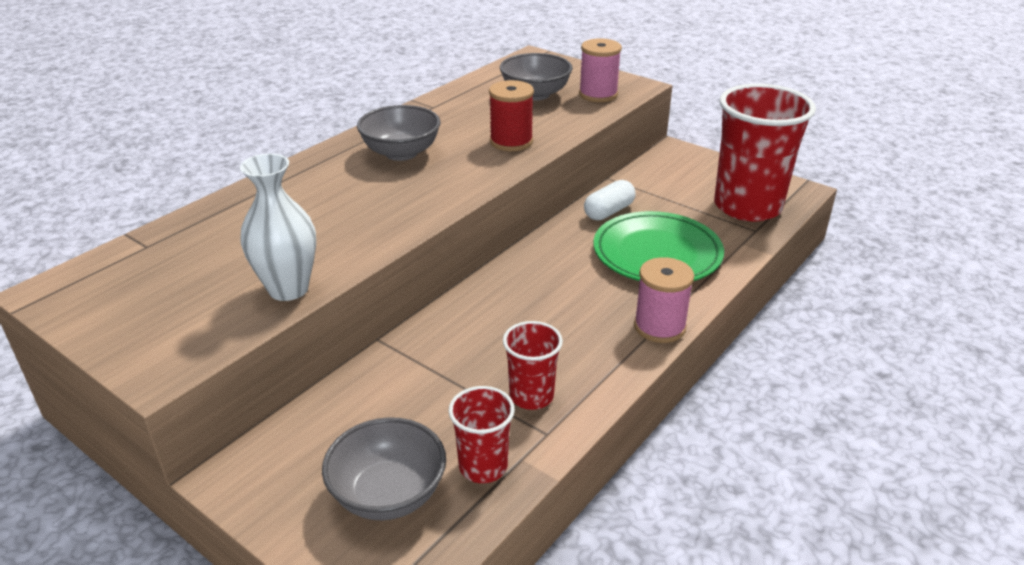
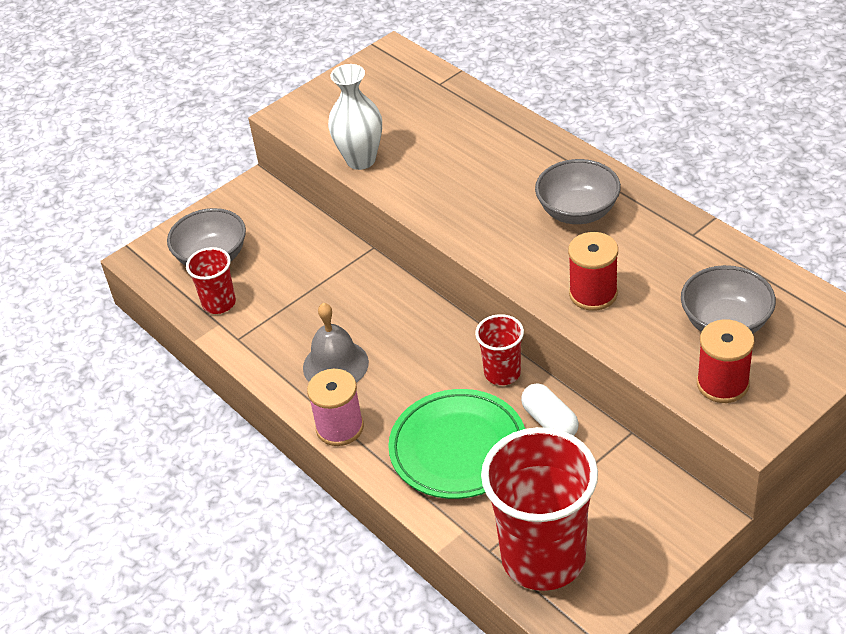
camera: 105 degrees right, 10 degrees up
red cup [503,321,563,410] -> red cup moved to [475,314,524,385]
pink spool [579,38,622,102] -> red spool [697,319,754,403]
none -> grey bell [303,303,369,383]

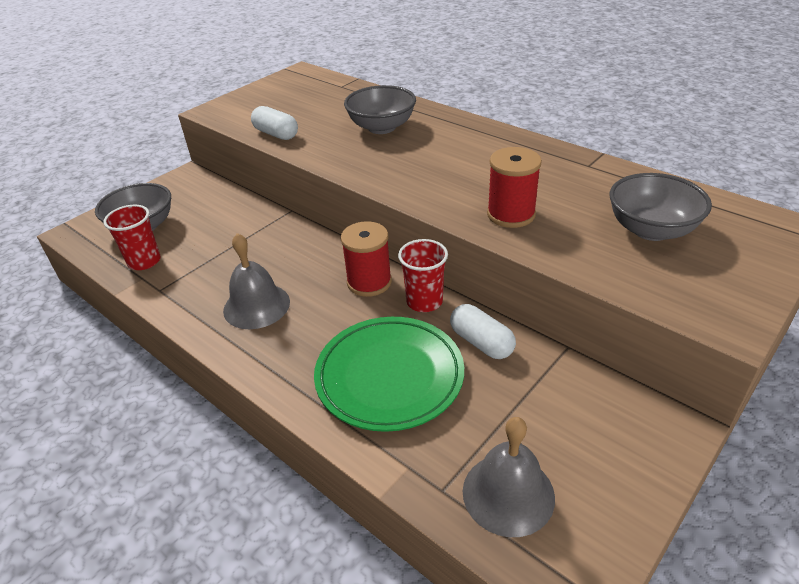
camera: 10 degrees left, 5 degrees down
pink spool [307,369,364,446] -> none
white vase [328,64,382,170] -> white capsule [251,106,298,140]
red cup [481,427,598,591] -> grey bell [463,417,555,537]
grey bowl [535,159,621,224] -> grey bowl moved to [344,85,416,134]
red spool [697,319,754,403] -> red spool moved to [341,221,392,297]

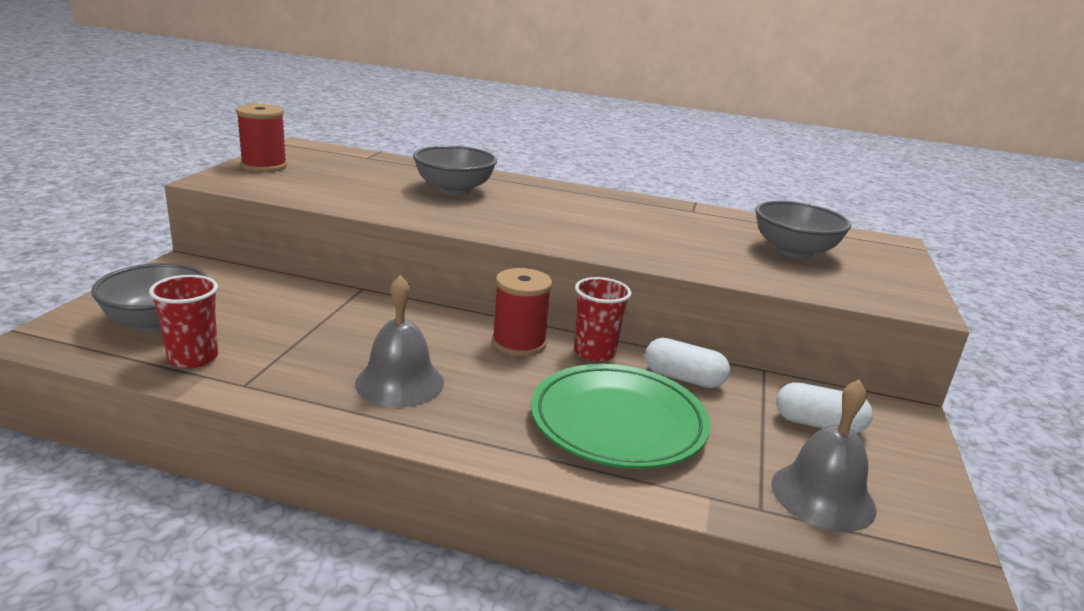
camera: 30 degrees left, 15 degrees down
white capsule [251,106,298,140] -> white capsule moved to [776,382,873,433]
red spool [487,147,542,228] -> red spool moved to [236,104,287,172]

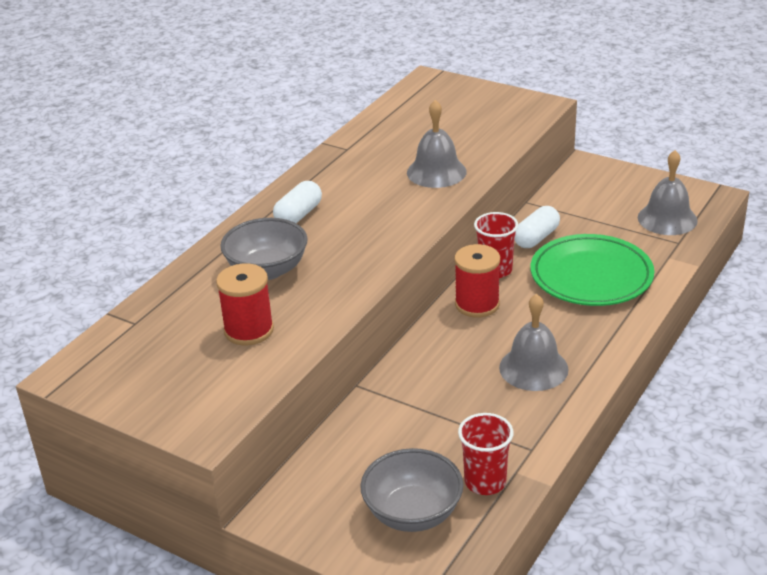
camera: 70 degrees left, 10 degrees up
red spool [236,104,287,172] -> red spool moved to [216,264,274,345]
grey bowl [755,201,851,259] -> none
white capsule [776,382,873,433] -> white capsule moved to [273,181,322,223]
none -> grey bell [407,100,467,188]

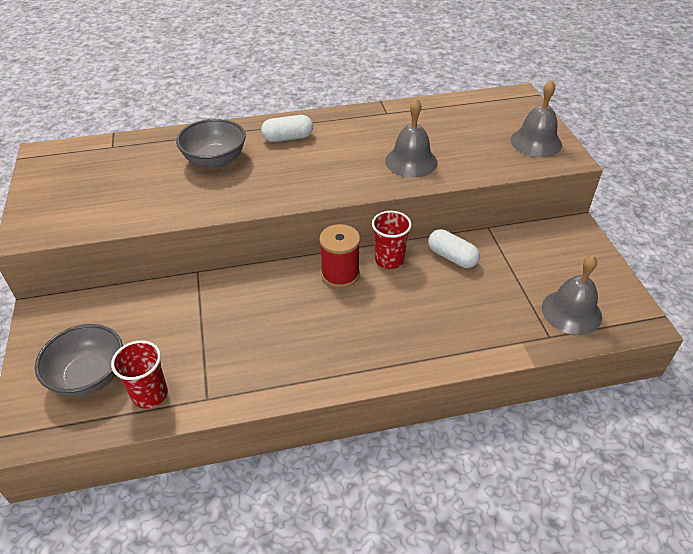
camera: 45 degrees right, 10 degrees up
red spool [216,264,274,345] -> none
grey bell [499,294,569,391] -> grey bell moved to [511,80,562,157]
white capsule [515,206,560,248] -> white capsule turned 45 degrees clockwise [428,229,480,268]
green plate [531,234,654,306] -> none

